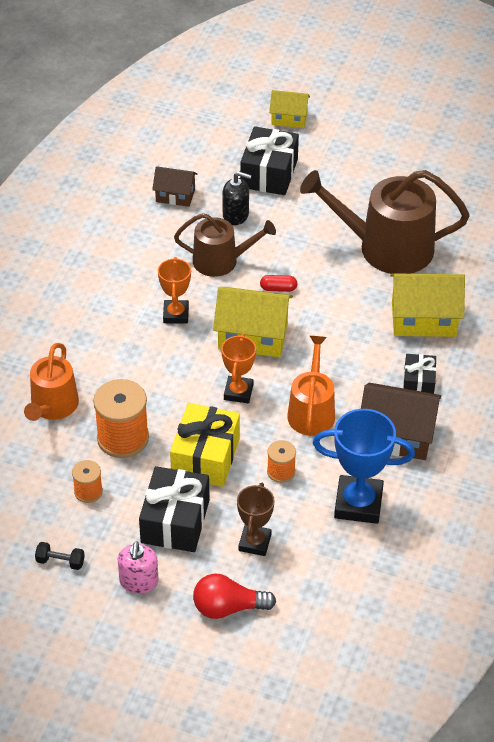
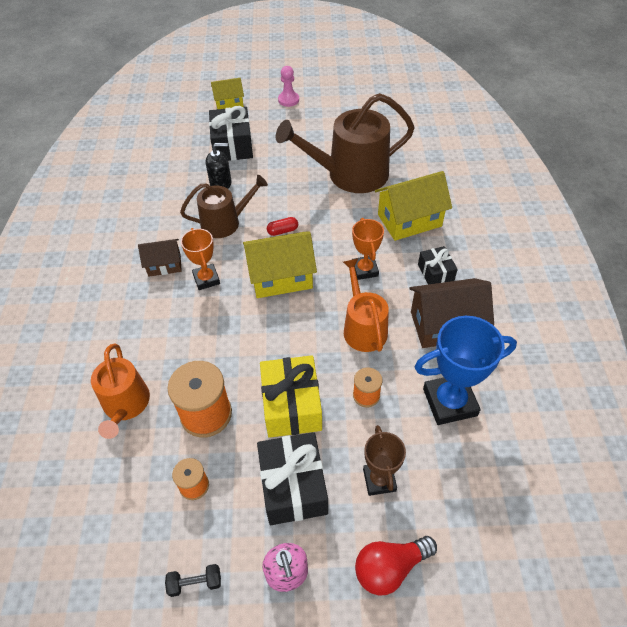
camera: 20 degrees left, 5 degrees up
brown house [152,166,197,207] -> brown house moved to [138,239,182,277]
orange trophy [221,334,256,403] -> orange trophy moved to [352,218,384,280]
none -> pink pawn [278,66,299,107]

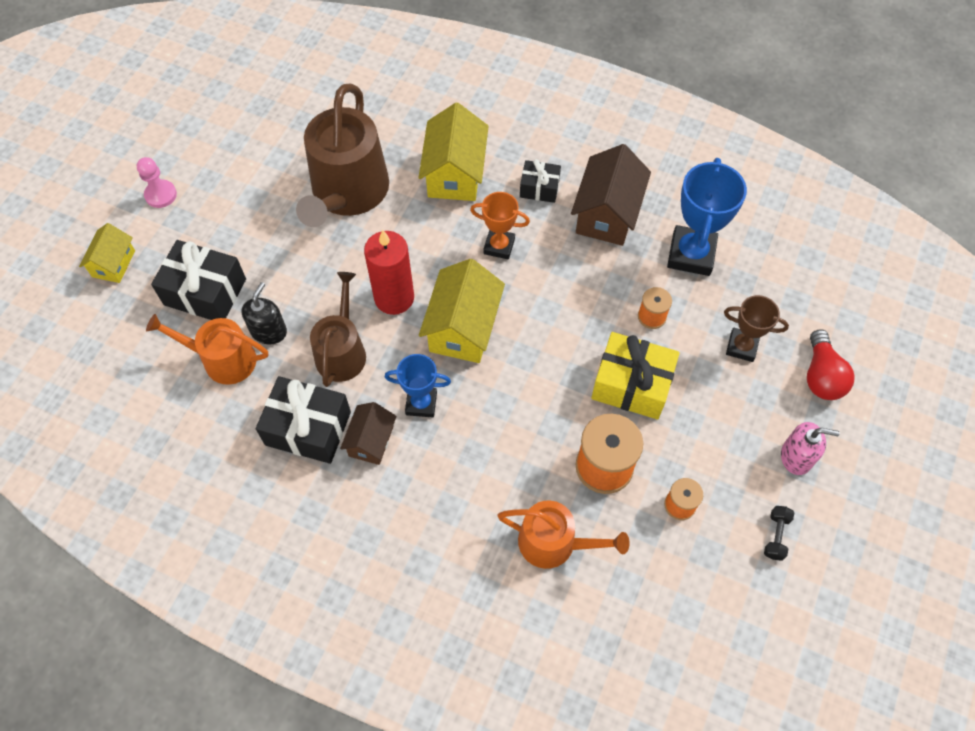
camera: 65 degrees left, 10 degrees up
orange trophy [181,228,220,290] -> blue trophy [385,354,451,418]
black gift [257,432,328,525] -> black gift moved to [256,376,351,464]
red capsule [267,217,298,236] -> red candle [364,230,414,315]
orange watering can [343,258,389,352] -> orange watering can moved to [146,314,268,385]

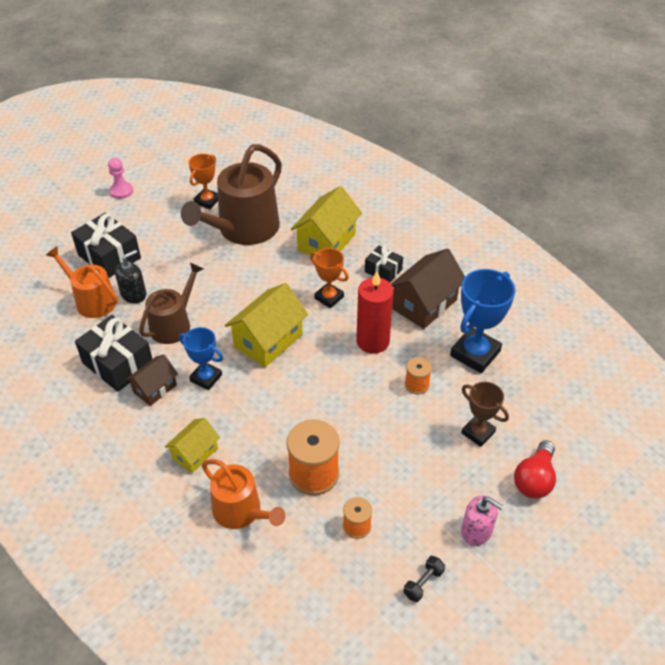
camera: 25 degrees right, 15 degrees down
yellow house [79,223,135,283] -> yellow house moved to [165,418,220,473]
red candle [364,230,414,315] -> red candle moved to [356,271,394,354]
yellow gift [591,332,680,420] -> none
none -> orange trophy [189,154,218,209]

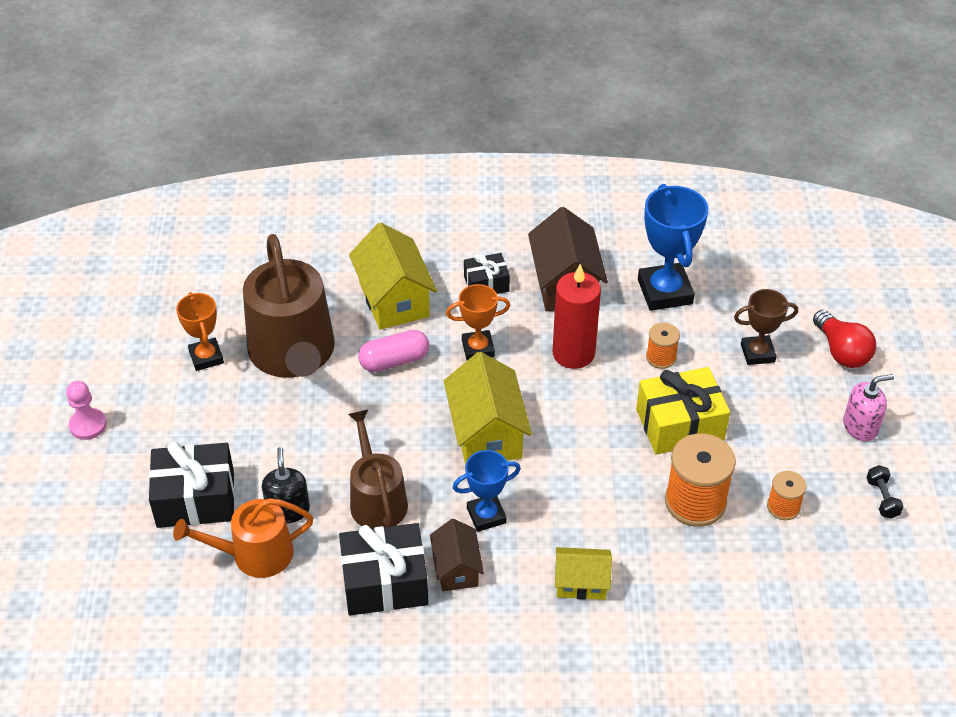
camera: 50 degrees left, 0 degrees up
yellow house [165,418,220,473] -> yellow house turned 75 degrees counterclockwise [555,547,612,600]
orange watering can [202,459,285,529] -> none
none -> pink capsule [358,330,429,372]
none -> yellow gift [636,367,730,455]

